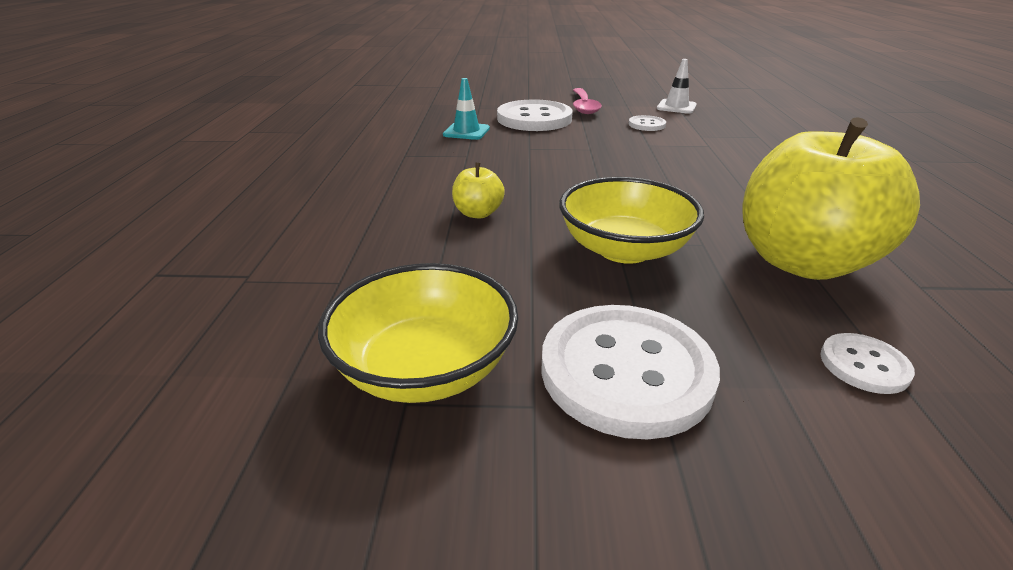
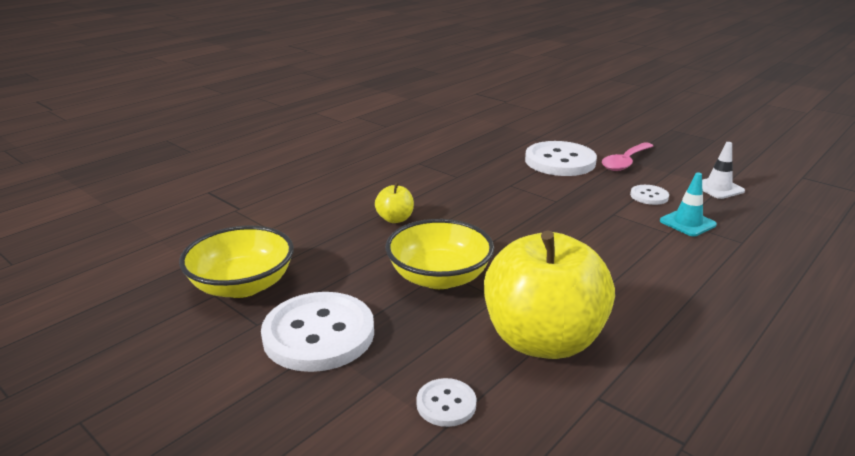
camera: 40 degrees right, 5 degrees down
turquoise traffic cone [443,78,490,140] -> turquoise traffic cone moved to [660,172,717,236]

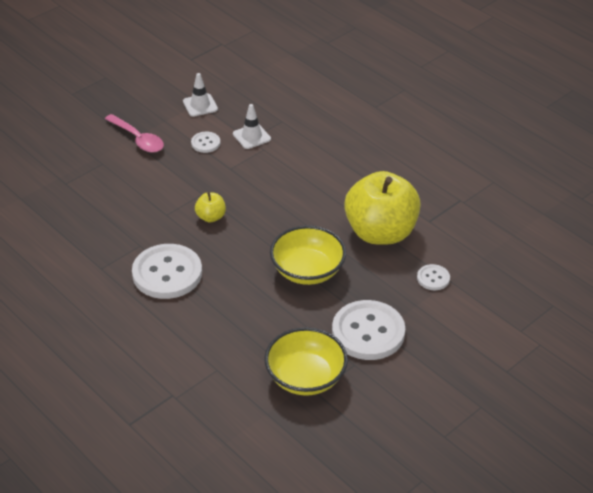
camera: 85 degrees left, 15 degrees up
yellow apple [375,183,414,223] -> yellow apple moved to [195,192,226,222]
white button [525,141,597,176] -> white button moved to [132,244,202,299]
turquoise traffic cone [660,172,717,236] -> white traffic cone [233,104,271,149]

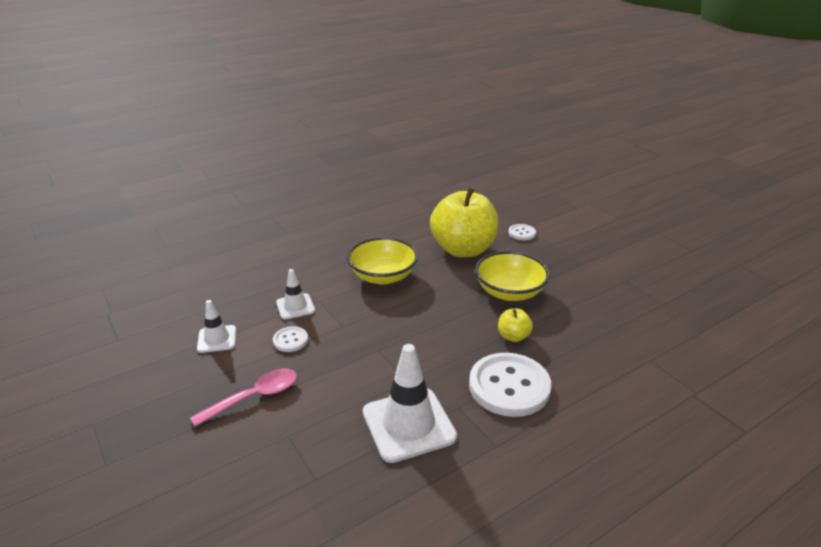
camera: 80 degrees left, 10 degrees down
yellow apple [195,192,226,222] -> yellow apple moved to [498,309,533,342]
yellow bowl [264,327,348,396] -> yellow bowl moved to [347,237,418,285]
white button [332,300,405,360] -> none
none -> white traffic cone [363,344,457,463]

